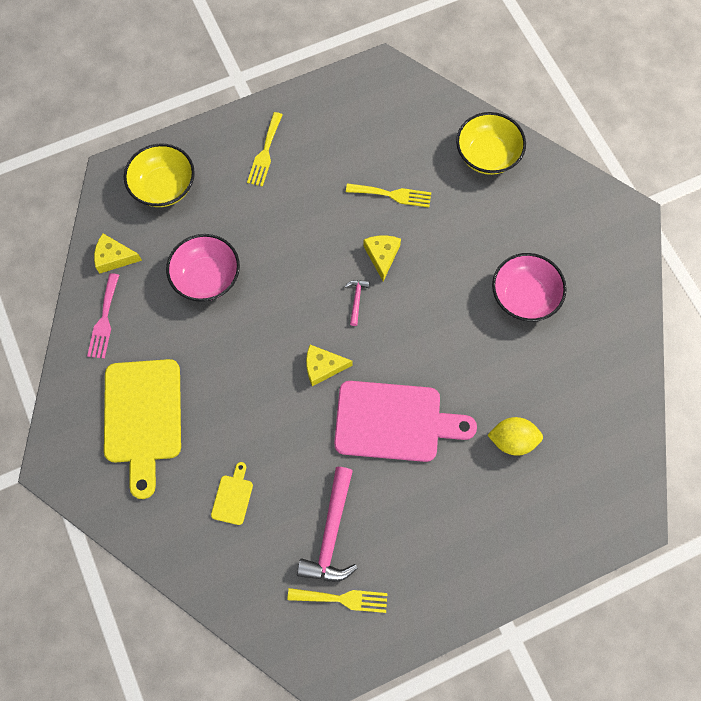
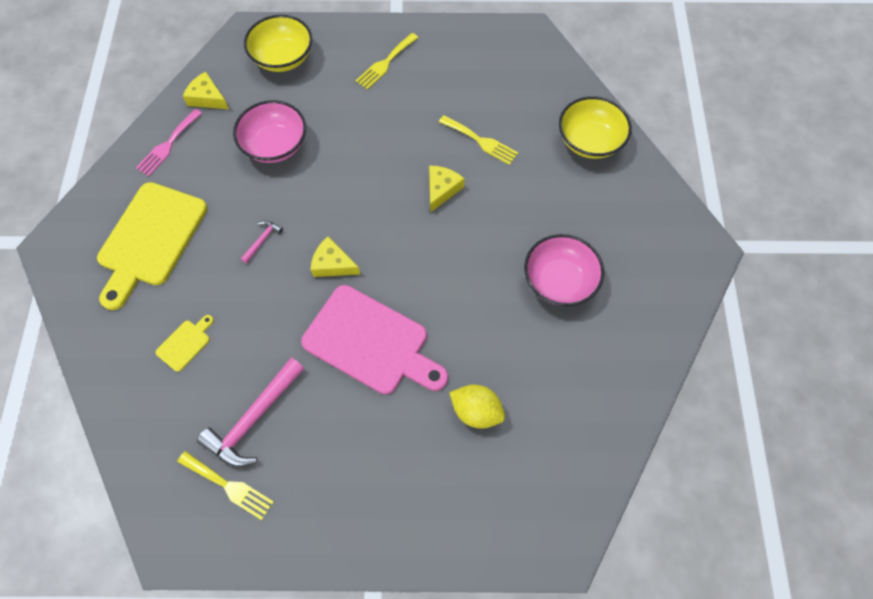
camera: 25 degrees right, 5 degrees down
pink hammer [345,280,369,326] -> pink hammer moved to [241,221,283,263]

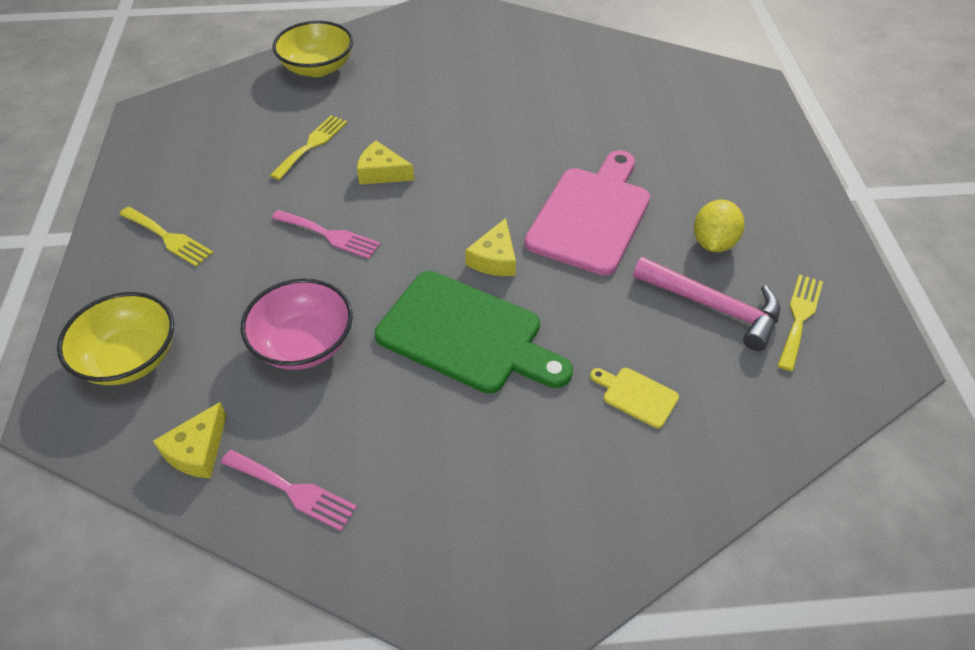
camera: 95 degrees left, 15 degrees down
yellow cutting board [97,182,207,310] -> none
pink hammer [241,221,283,263] -> green cutting board [375,271,573,393]
yellow lemon [449,385,505,428] -> yellow lemon moved to [694,199,745,252]
pink bowl [524,234,604,306] -> none
none -> pink fork [271,210,381,259]

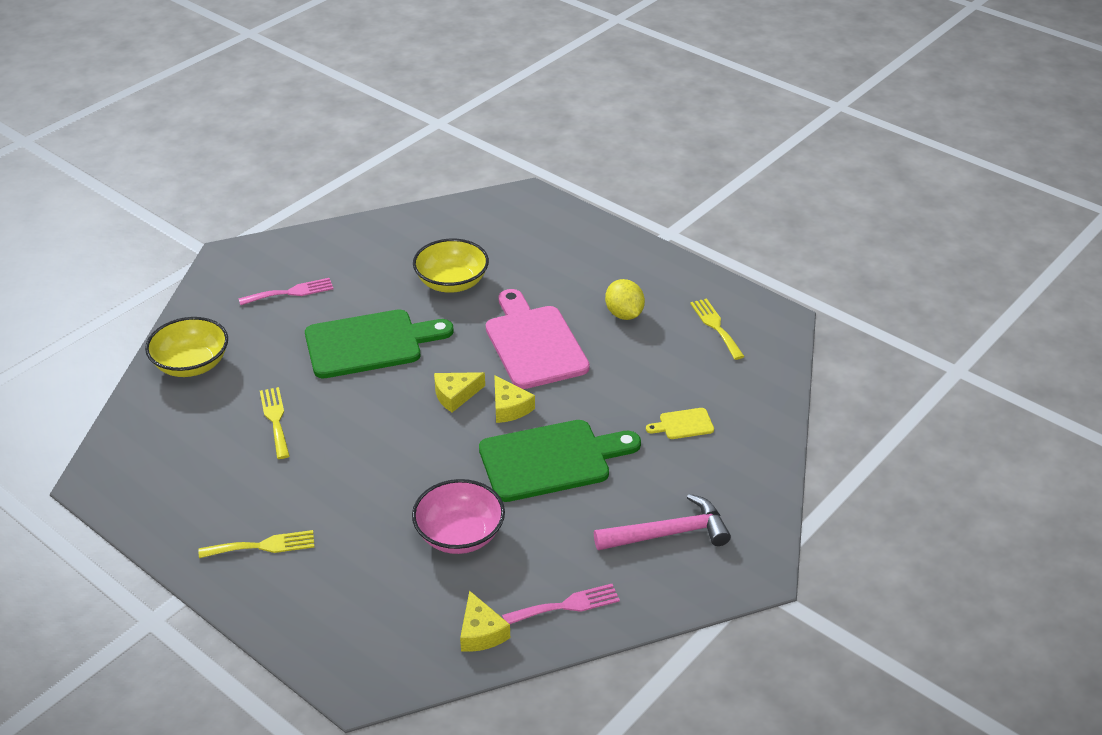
camera: 45 degrees left, 10 degrees down
yellow bowl [57,292,174,385] -> yellow bowl moved to [413,239,489,293]
pink fork [271,210,381,259] -> pink fork moved to [238,278,334,305]
yellow cheese [357,141,414,185] -> yellow cheese moved to [434,372,485,412]
pink hammer [633,257,780,351] -> pink hammer moved to [594,494,731,550]
none -> green cutting board [305,309,454,378]

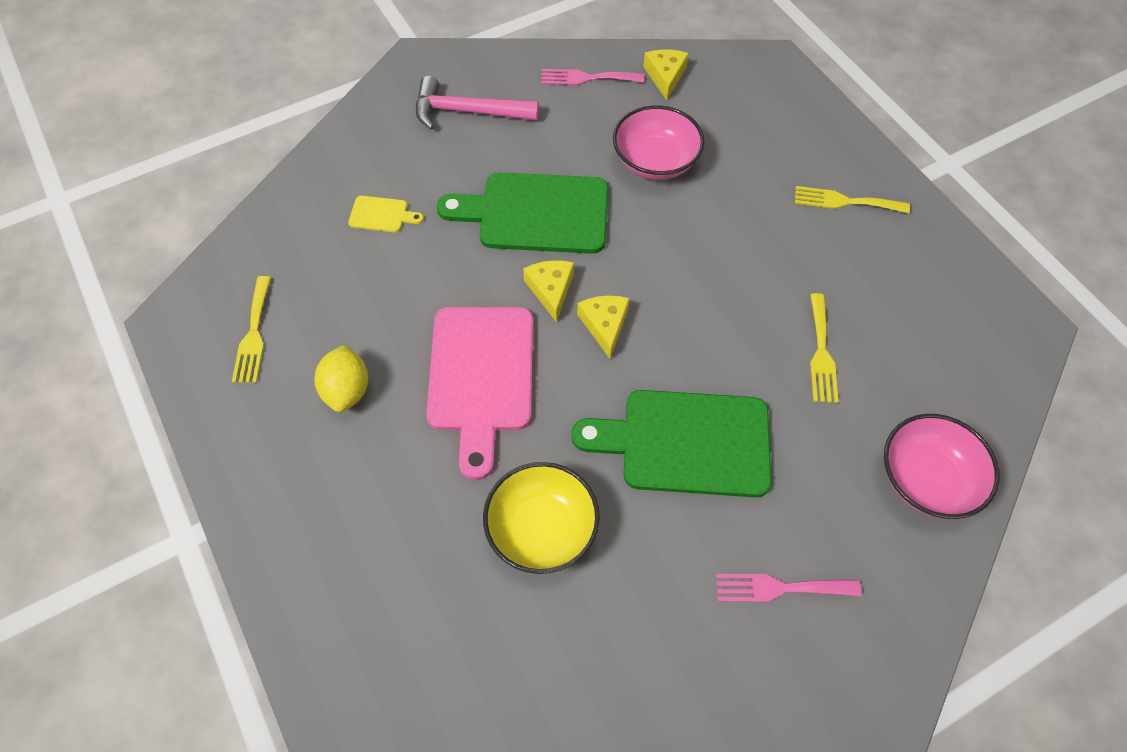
camera: 160 degrees left, 20 degrees up
yellow bowl [145,317,228,377] -> pink bowl [884,414,1000,519]
yellow cheese [434,372,485,412] -> yellow cheese turned 90 degrees counterclockwise [577,295,630,359]

